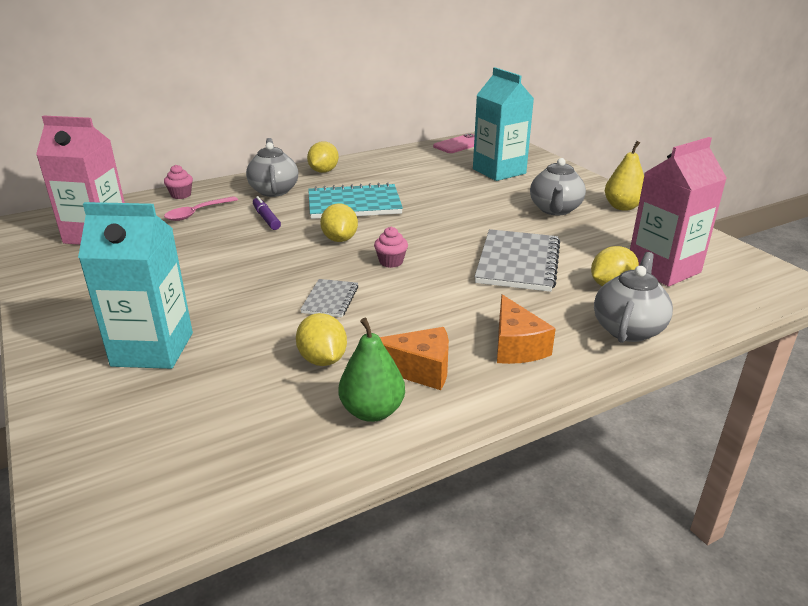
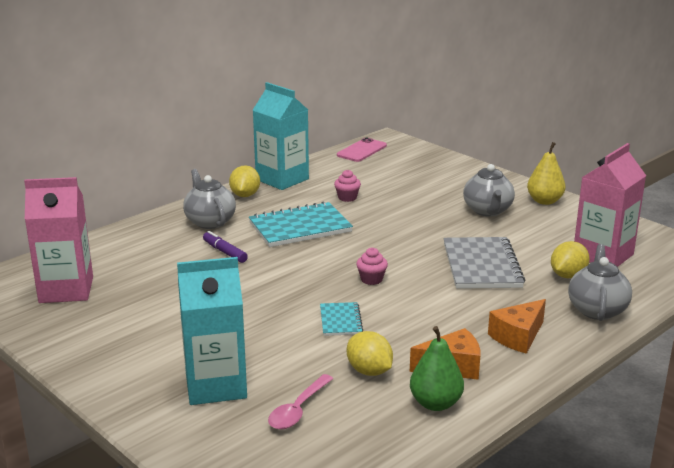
camera: 15 degrees left, 5 degrees down
pink cupcake [164,165,193,199] -> pink cupcake moved to [334,170,361,202]
pink spoon [164,196,238,221] -> pink spoon moved to [268,374,333,429]
grey notebook [300,279,358,317] -> turquoise notebook [320,302,363,336]
yellow lemon [320,203,358,242] -> none
turquoise carton [473,67,534,181] -> turquoise carton moved to [253,82,309,190]
orange cheese [497,294,556,364] -> orange cheese turned 75 degrees clockwise [488,299,546,354]

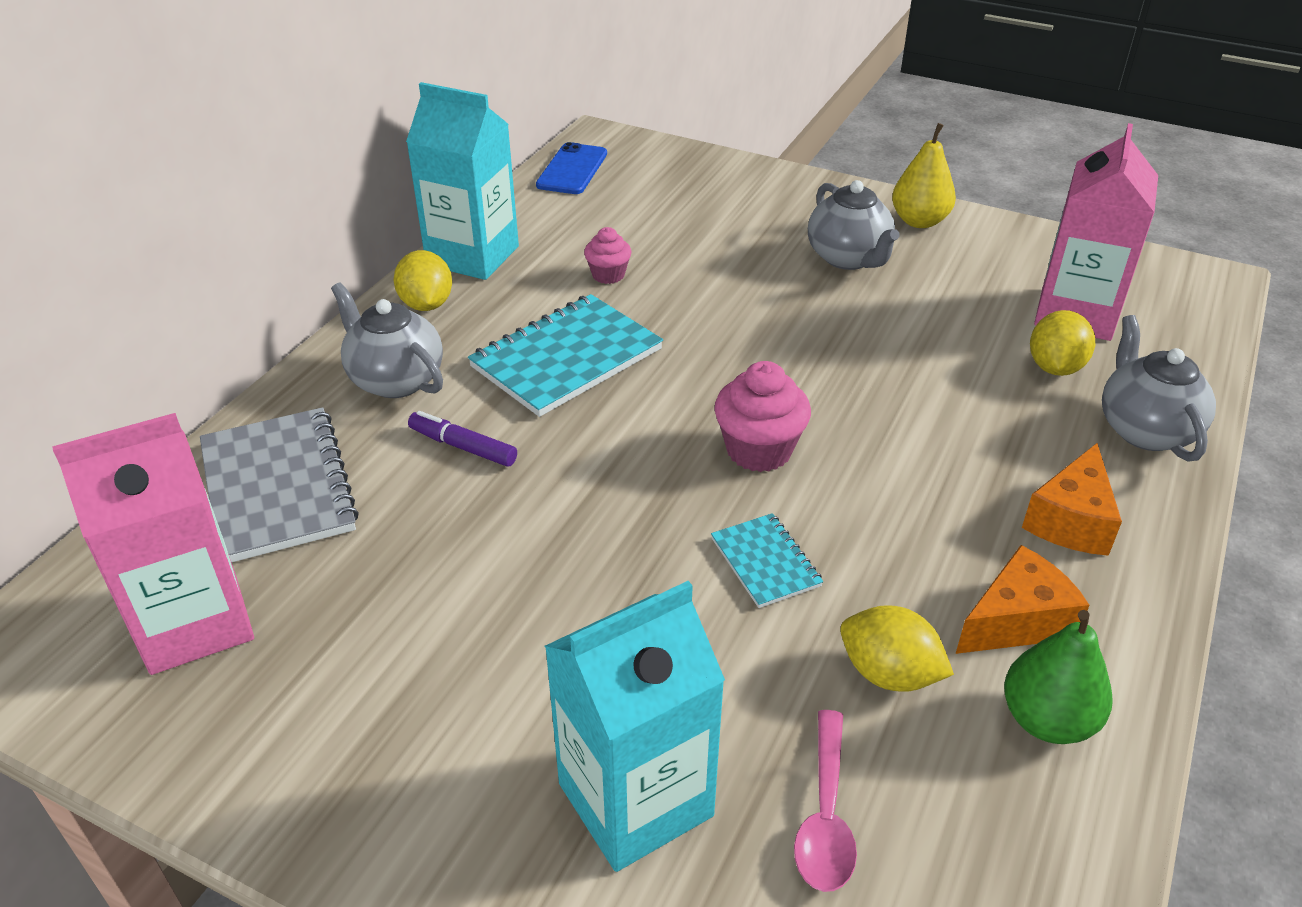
camera: 20 degrees left, 15 degrees up
pink phone [337,137,387,162] -> blue phone [536,142,607,194]
pink cupcake [356,247,388,285] -> pink cupcake [714,361,811,472], size x1.65
grey notebook [443,237,525,289] -> grey notebook moved to [200,407,359,562]

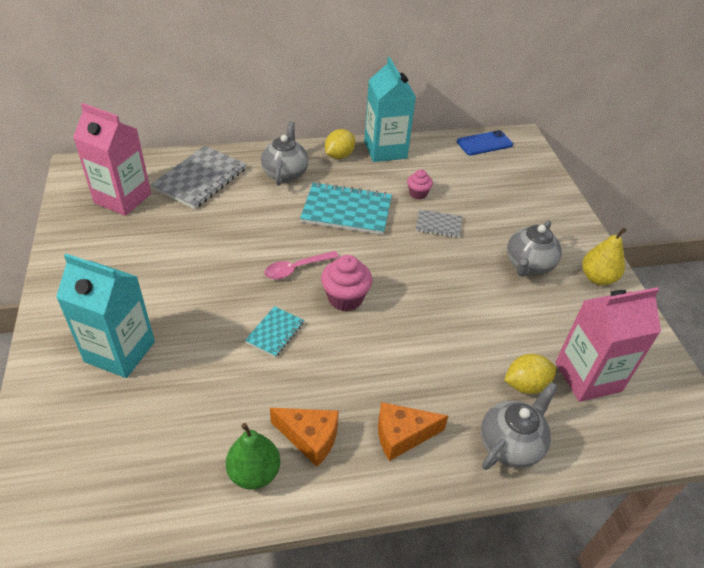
camera: 50 degrees right, 5 degrees up
purple marker [408,411,517,467] -> none
pink spoon [794,710,857,892] -> pink spoon moved to [264,251,339,279]
yellow lemon [840,605,954,692] -> none
none -> grey notebook [416,209,462,238]

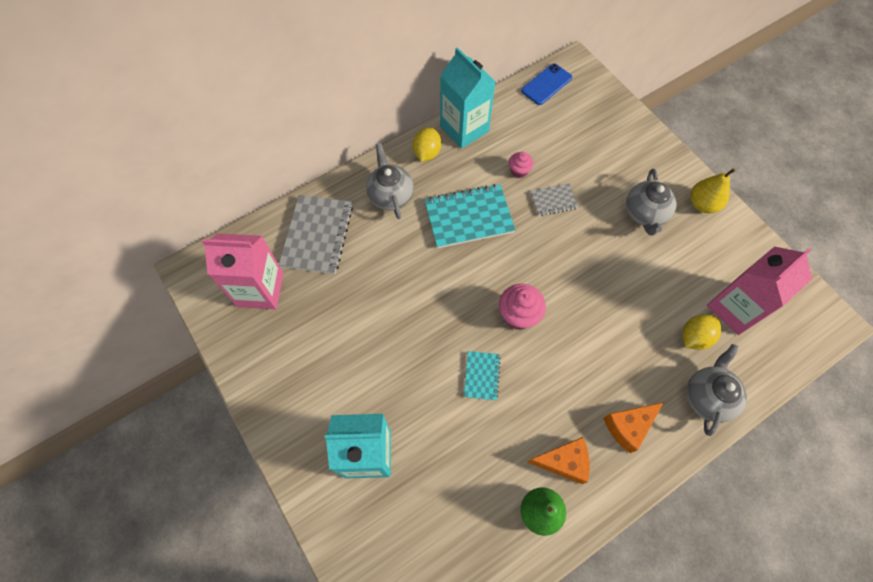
camera: 20 degrees left, 20 degrees up
pink spoon [264,251,339,279] -> none

